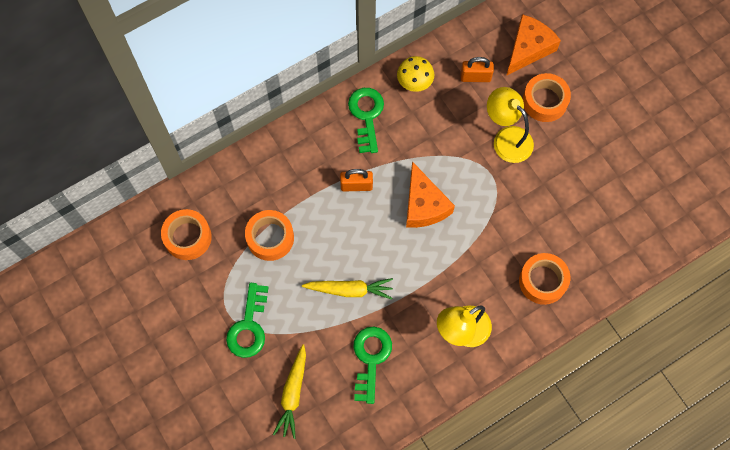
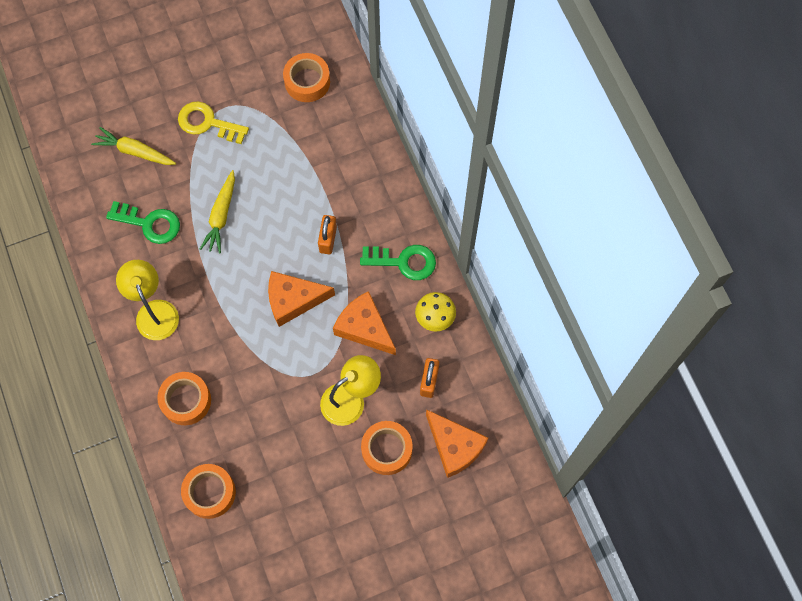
camera: 100 degrees right, 0 degrees up
green key [226,283,269,358] -> yellow key [178,102,249,144]
orange tape [245,210,294,261] -> orange tape moved to [181,464,236,519]
none -> orange cheese [333,291,396,355]

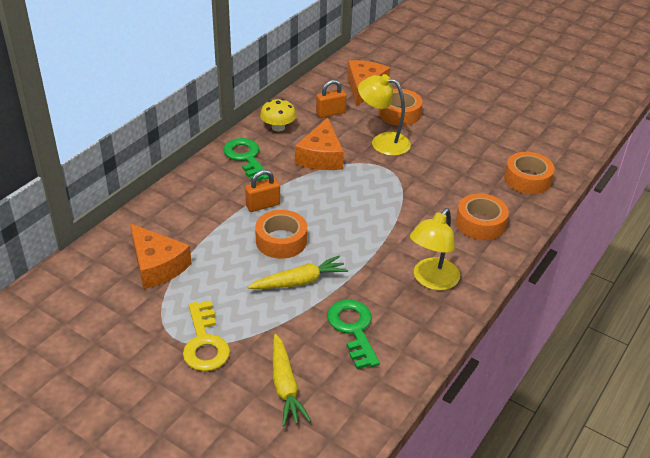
camera: 125 degrees left, 30 degrees down
orange cheese [268,271,335,327] -> orange cheese moved to [130,224,192,289]
orange tape [283,53,330,102] -> orange tape moved to [255,210,307,259]

